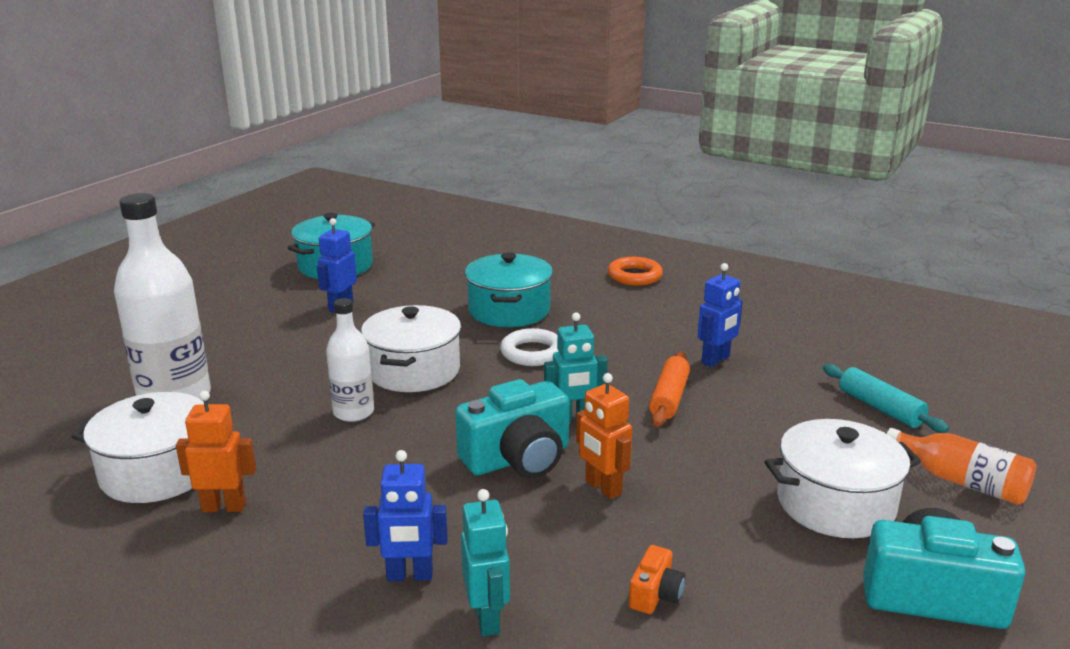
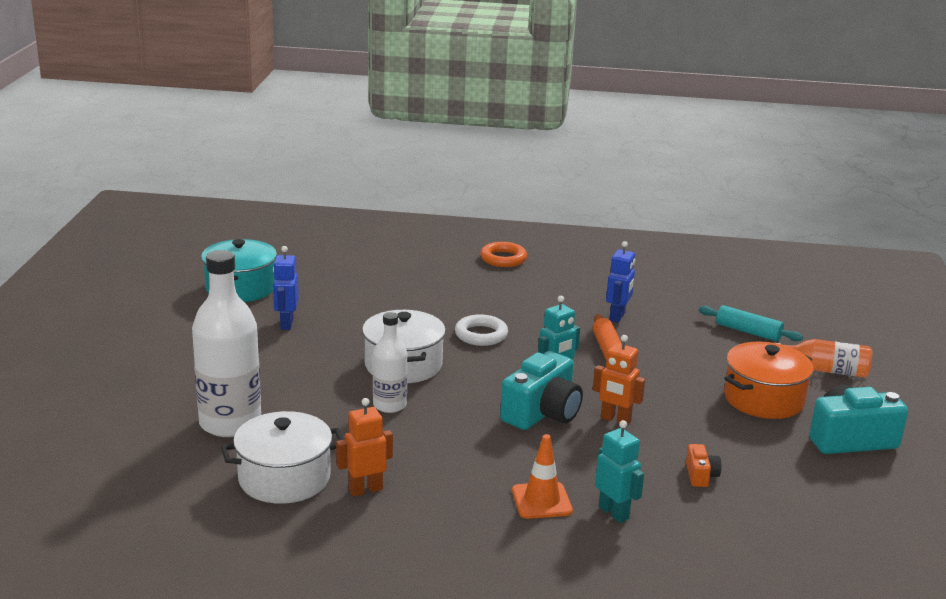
camera: 25 degrees left, 0 degrees up
blue robot [363,450,448,581] -> orange traffic cone [512,434,573,519]
turquoise pot [465,252,553,327] -> none
white pot [765,419,921,538] -> orange pot [724,341,814,419]

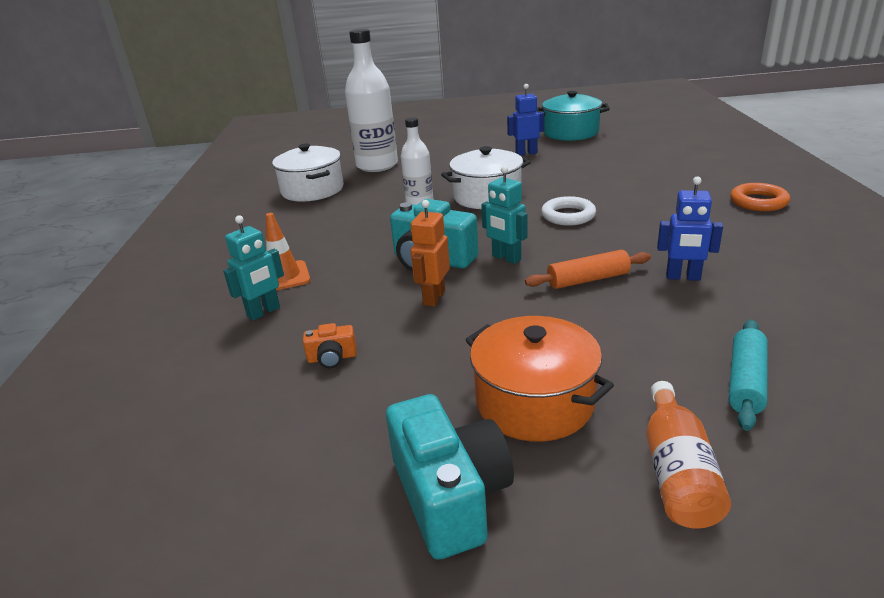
camera: 85 degrees right, 5 degrees up
orange robot [336,398,393,497] -> none

